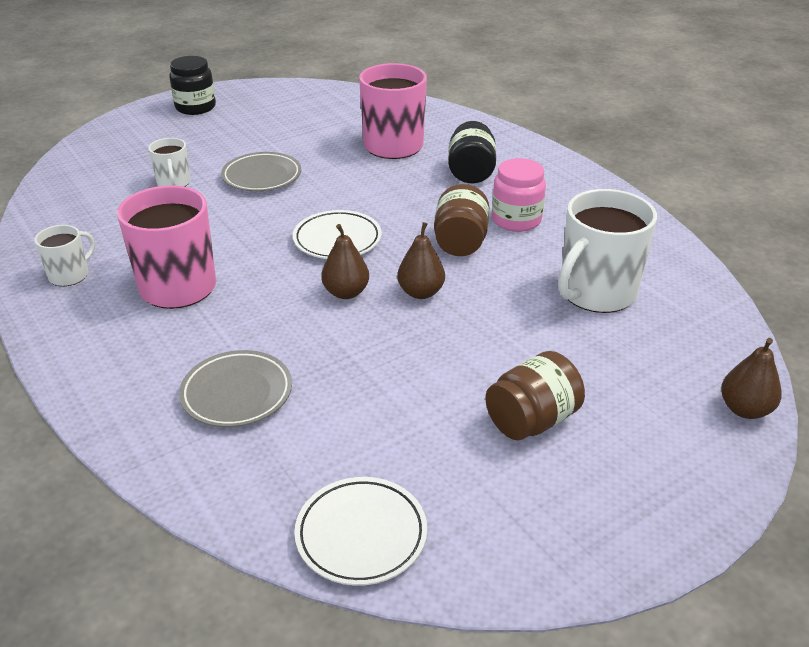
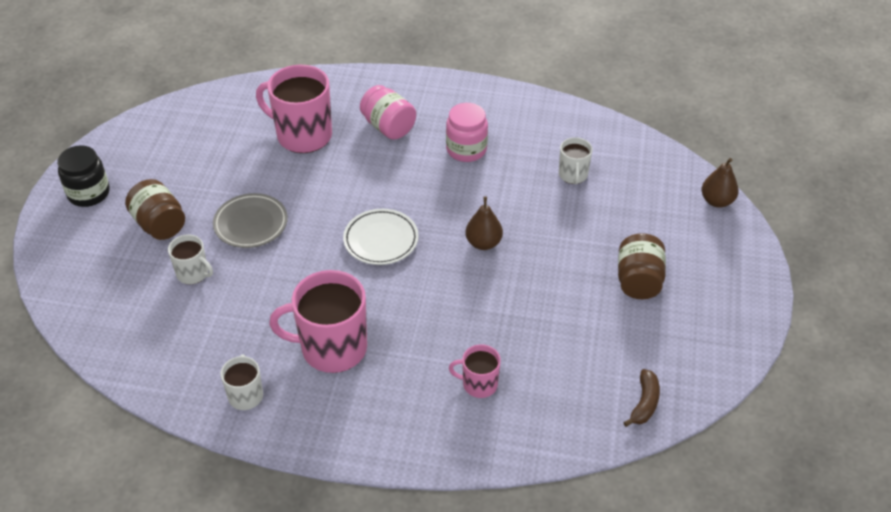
camera: 45 degrees left, 10 degrees up
grey plate [179,350,292,427] -> pink mug [449,344,501,398]
white plate [294,477,427,586] -> brown banana [623,369,660,427]
brown pear [321,224,369,299] -> none
brown jar [434,184,489,256] -> brown jar moved to [125,179,185,240]
black jar [448,121,496,183] -> pink jar [360,85,416,140]
white mug [559,189,657,313] -> white mug [559,137,593,185], size x0.52

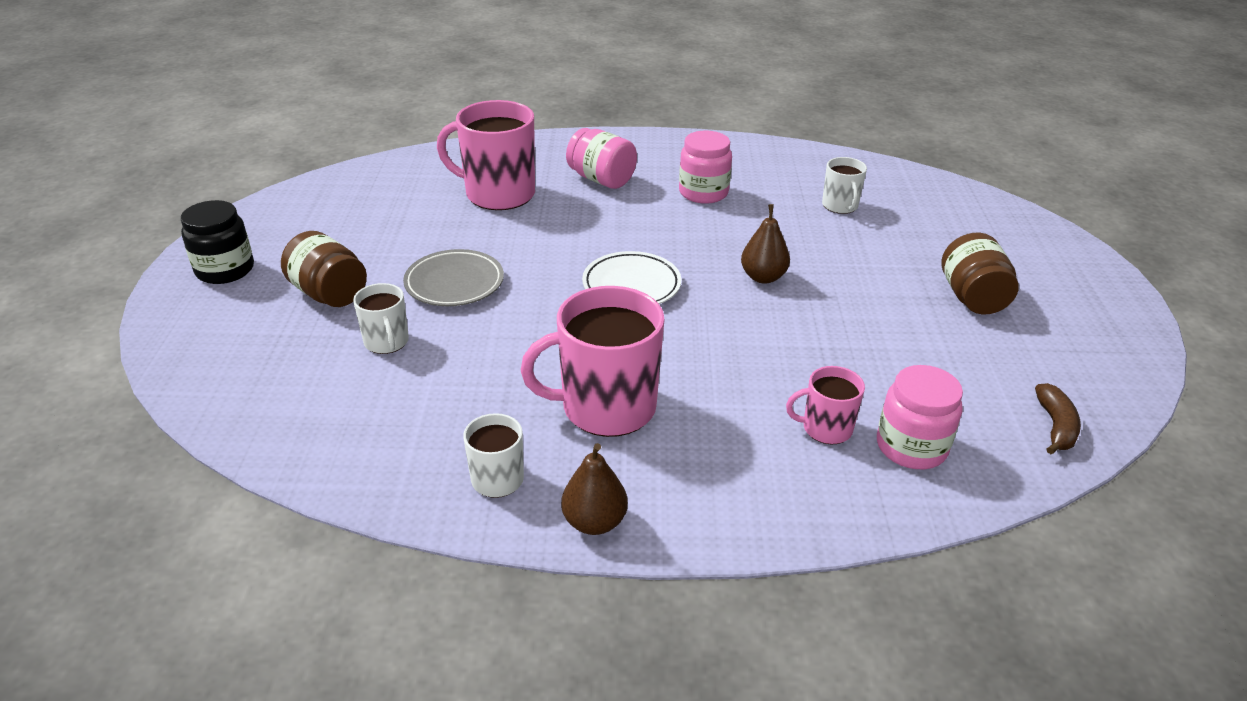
camera: 10 degrees left, 10 degrees down
white mug [168,234,213,284] -> white mug turned 45 degrees clockwise [353,283,409,354]
brown pear [702,158,739,208] -> brown pear moved to [561,443,628,535]
none -> pink jar [877,365,963,469]

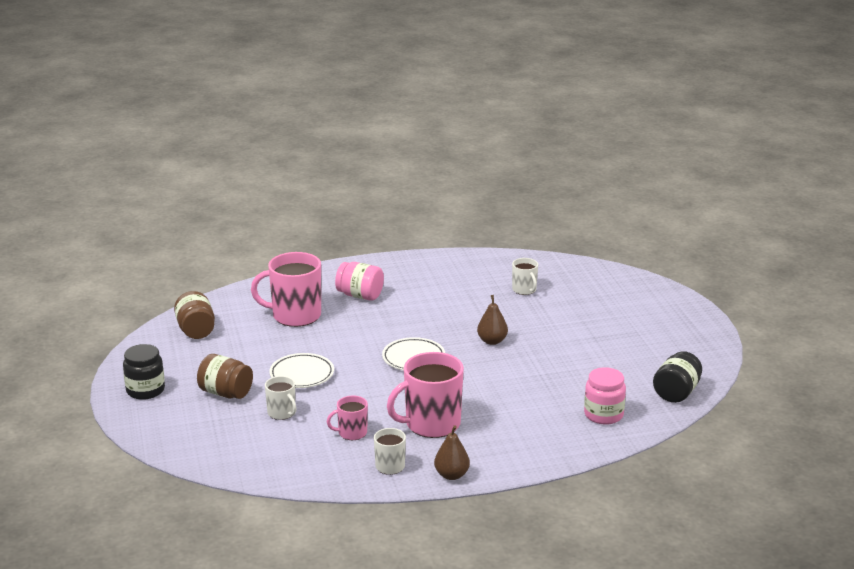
camera: 15 degrees left, 10 degrees down
grey plate [403,249,504,306] -> white plate [269,353,334,388]
pink jar [679,131,732,204] -> none
pink mug [786,366,865,445] -> pink mug moved to [327,396,368,440]
brown jar [942,233,1019,314] -> brown jar moved to [174,291,215,339]
brown banana [1035,383,1081,454] -> black jar [653,351,702,403]

